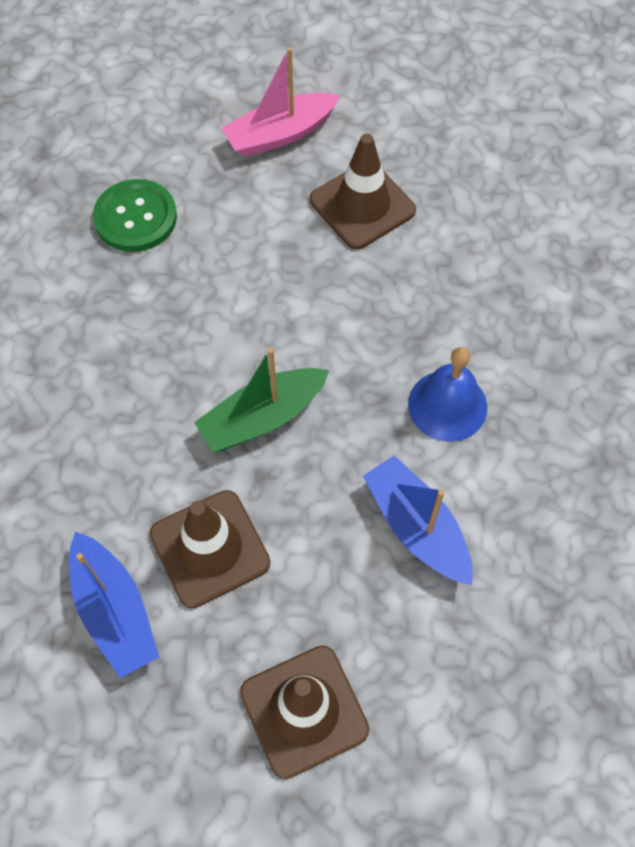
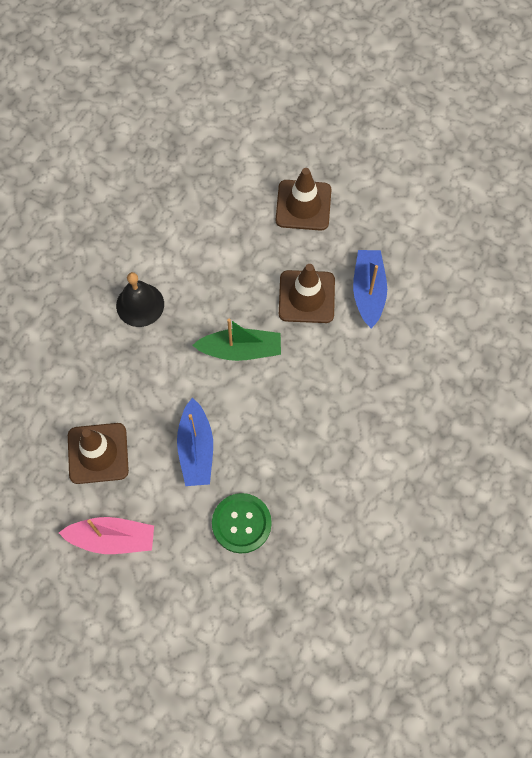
camera: 150 degrees left, 5 degrees up
blue boat [363,455,473,585] -> blue boat moved to [177,397,213,486]
blue bell [408,347,487,442] -> black bell [116,272,164,327]

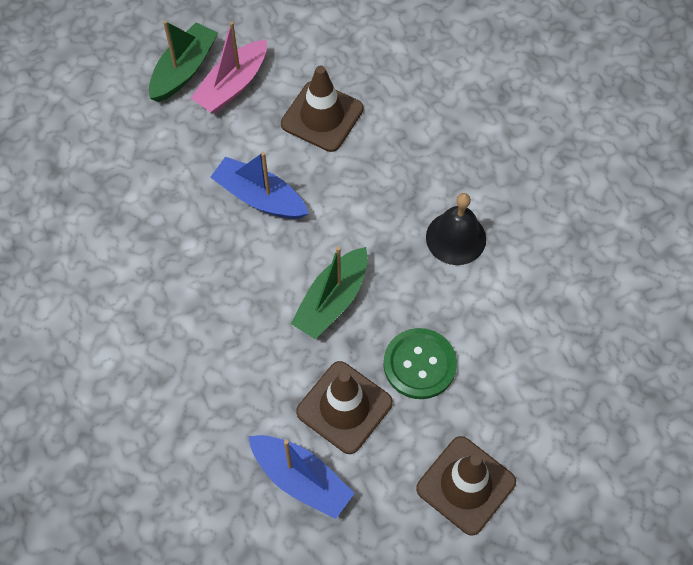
camera: 125 degrees right, 5 degrees down
green button [212,493,272,554] -> green button moved to [384,328,457,399]
none -> green boat [149,21,218,102]

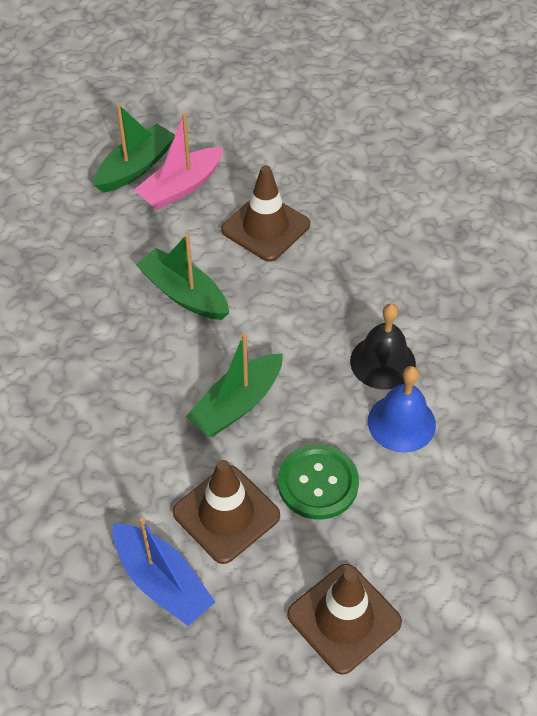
camera: 10 degrees right, 10 degrees down
blue boat [210,152,309,219] -> green boat [136,234,229,320]
none -> blue bell [368,366,436,453]

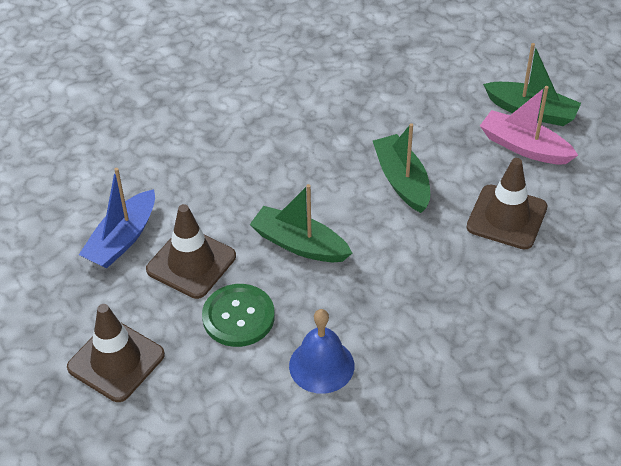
camera: 75 degrees right, 5 degrees down
green boat [136,234,229,320] -> green boat turned 45 degrees counterclockwise [373,123,430,213]
black bell [350,304,416,390] -> none

